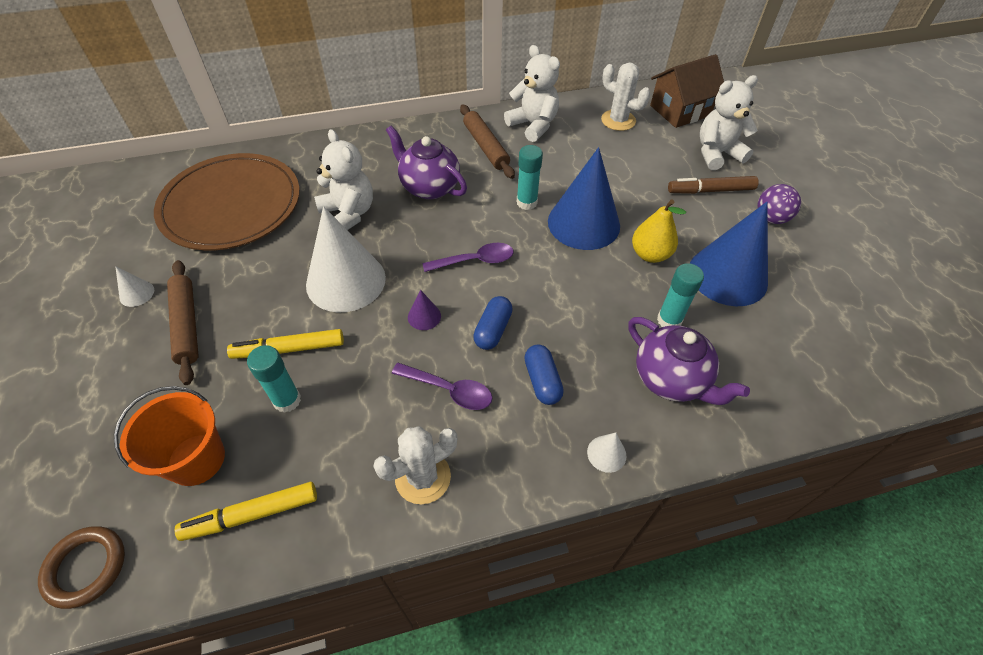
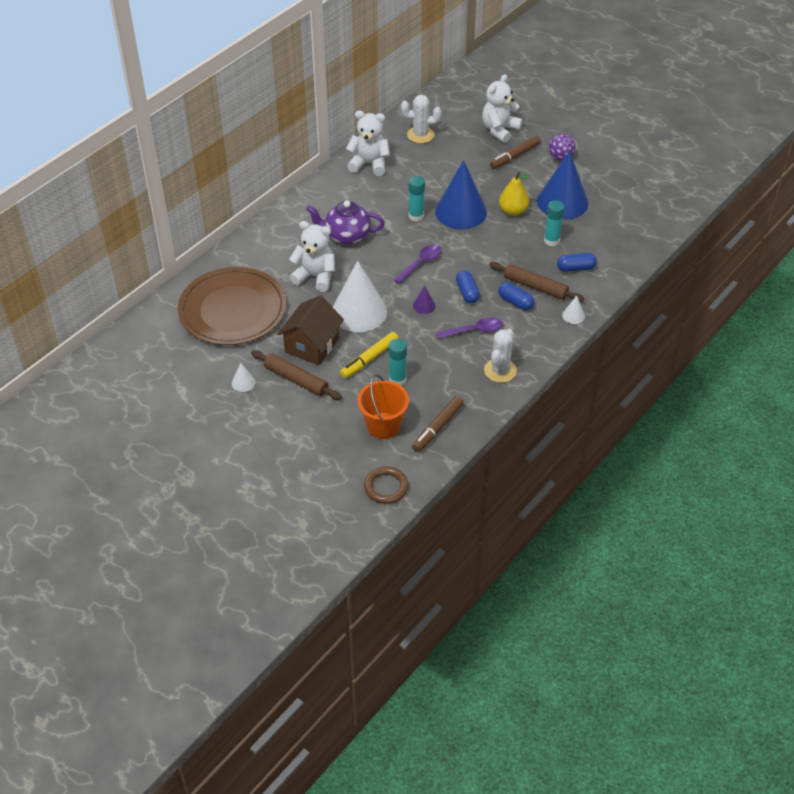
camera: 35 degrees left, 5 degrees down
yellow marker [175,482,317,541] -> brown marker [412,396,464,452]
brown rolling pin [460,105,515,179] -> brown rolling pin moved to [489,262,584,302]
purple teapot [628,317,750,405] -> blue capsule [557,253,597,272]
brown house [650,54,724,128] -> brown house moved to [277,295,344,365]

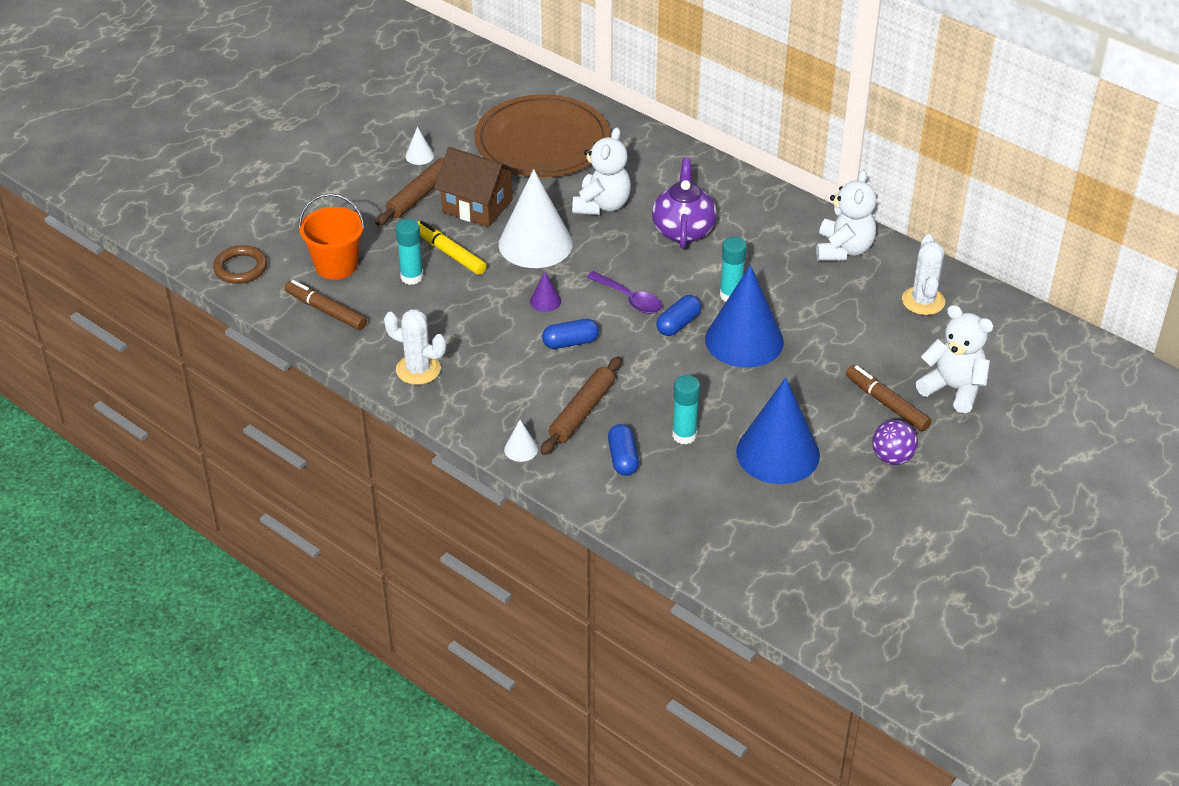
camera: 90 degrees right, 5 degrees down
purple spoon [436,317,503,339] -> none
blue capsule [498,282,535,310] -> blue capsule moved to [656,295,701,336]
yellow pear [499,172,531,216] -> none

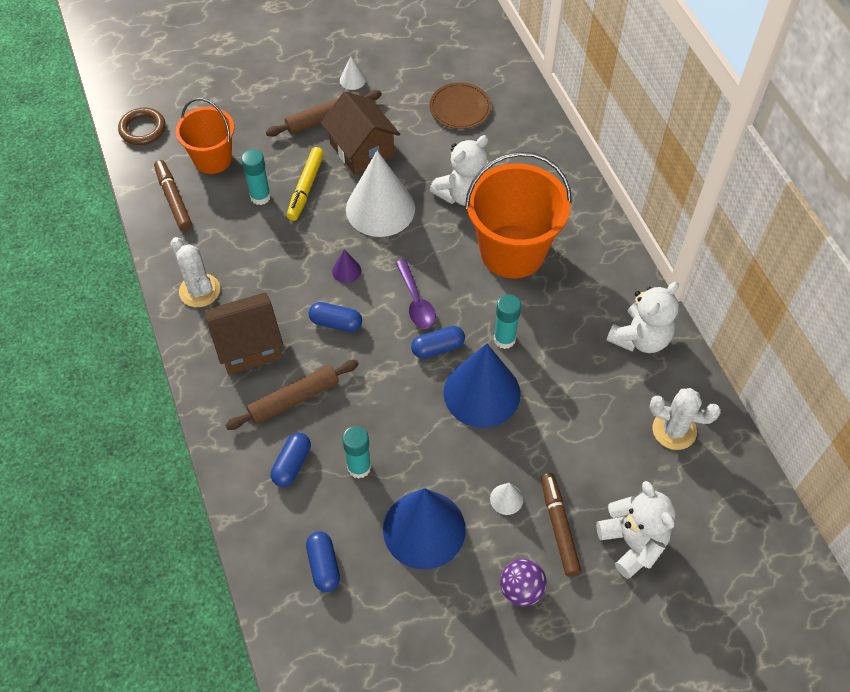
camera: 30 degrees right, 15 degrees up
yellow marker [418,221,487,275] -> yellow marker turned 150 degrees counterclockwise [287,147,324,221]
brown plate [474,94,610,177] -> brown plate [429,82,491,129], size x0.49
white cone [504,420,538,462] -> white cone moved to [490,483,523,515]
purple teapot [652,158,717,249] -> orange bucket [465,152,572,278]
white cactus [902,234,945,315] -> white cactus turned 75 degrees clockwise [649,388,721,450]
none -> brown house [204,292,283,375]
none -> blue capsule [306,531,340,592]

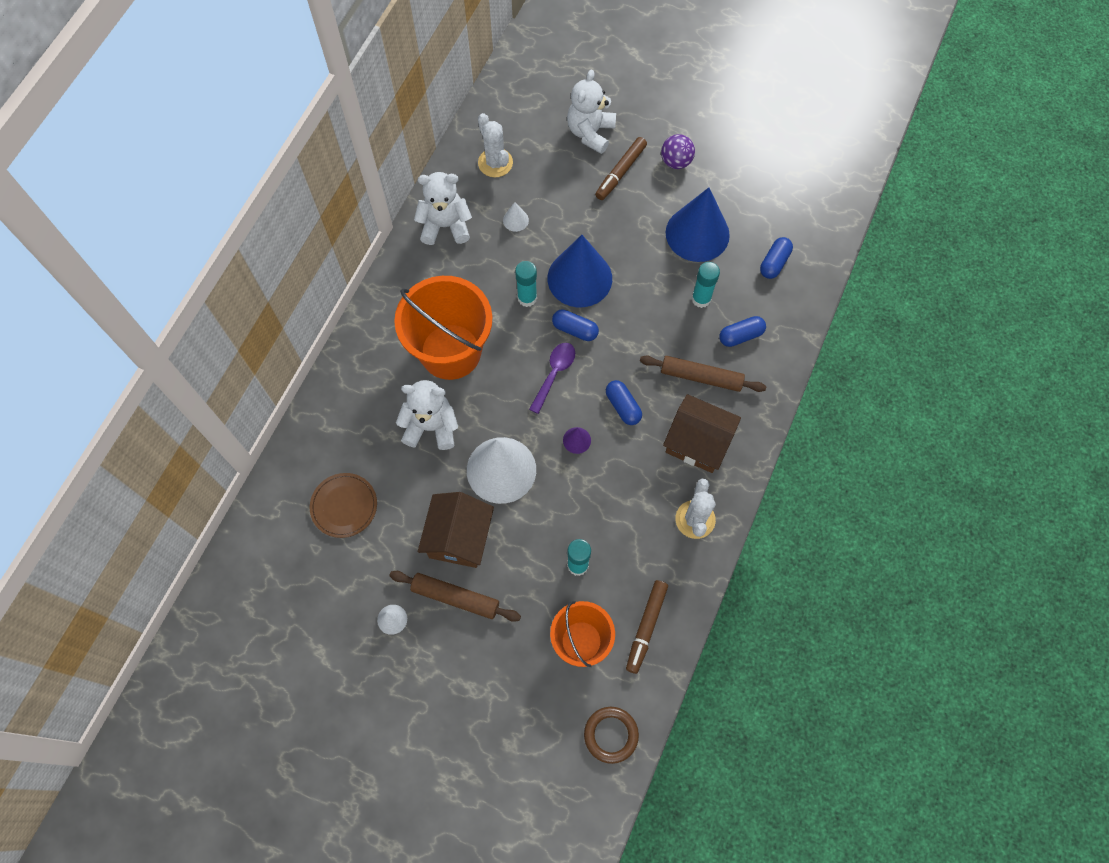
camera: 135 degrees left, 10 degrees up
yellow marker [287,147,324,221] -> none
white cone [490,483,523,515] -> white cone moved to [503,202,529,232]

